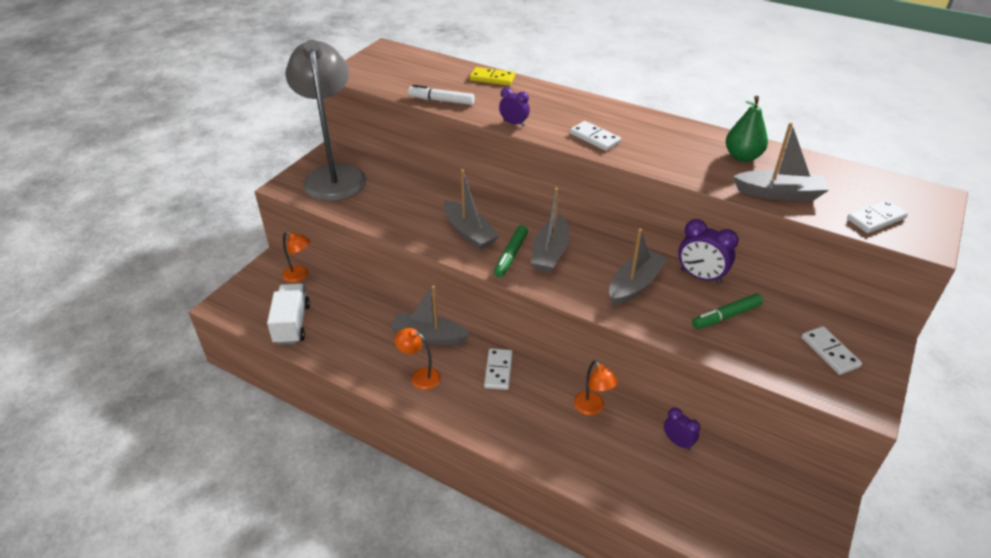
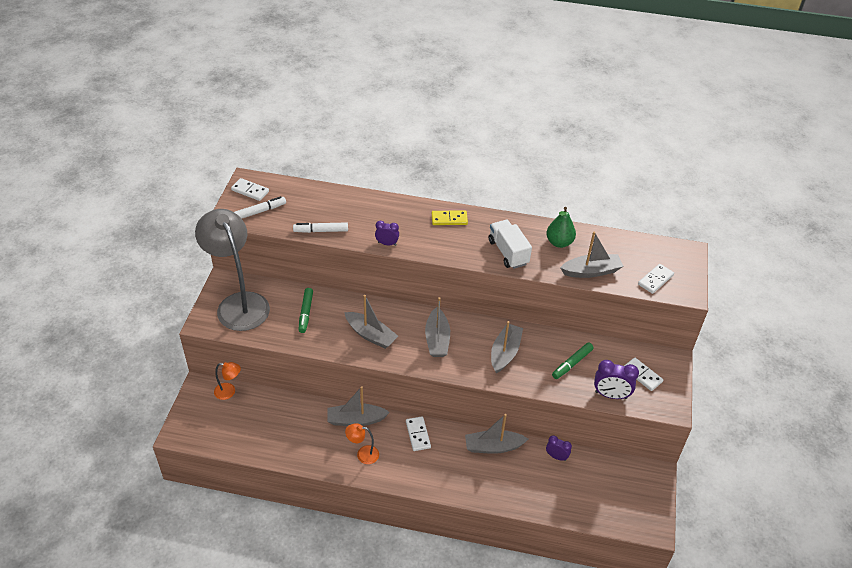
camera: 20 degrees left, 5 degrees up
white truck [267,283,310,345] -> white truck moved to [489,220,532,269]
yellow domino [470,67,515,86] -> yellow domino moved to [432,211,468,225]
green marker [494,225,528,277] -> green marker moved to [298,288,313,333]
white domino [570,121,621,151] -> white domino moved to [231,178,269,201]
orange lamp [574,360,618,415] -> grey boat [465,414,528,454]
purple clock [678,219,739,284] -> purple clock moved to [594,360,639,399]
none -> white marker [234,196,286,219]

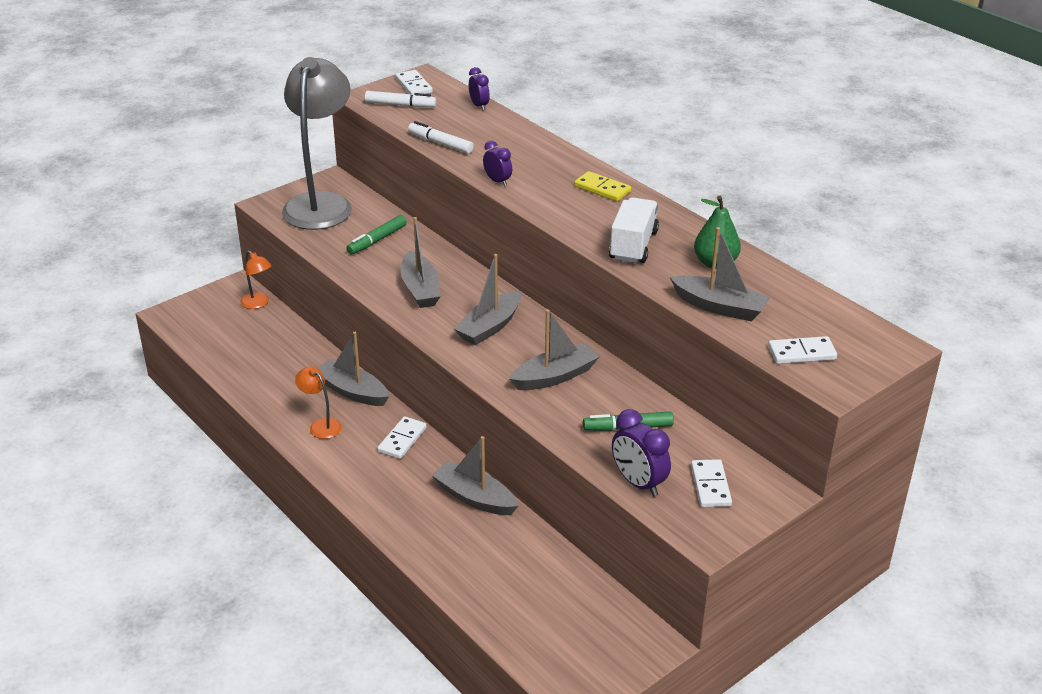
camera: 40 degrees right, 10 degrees down
purple clock [546,435,572,461] -> purple clock moved to [469,67,490,111]

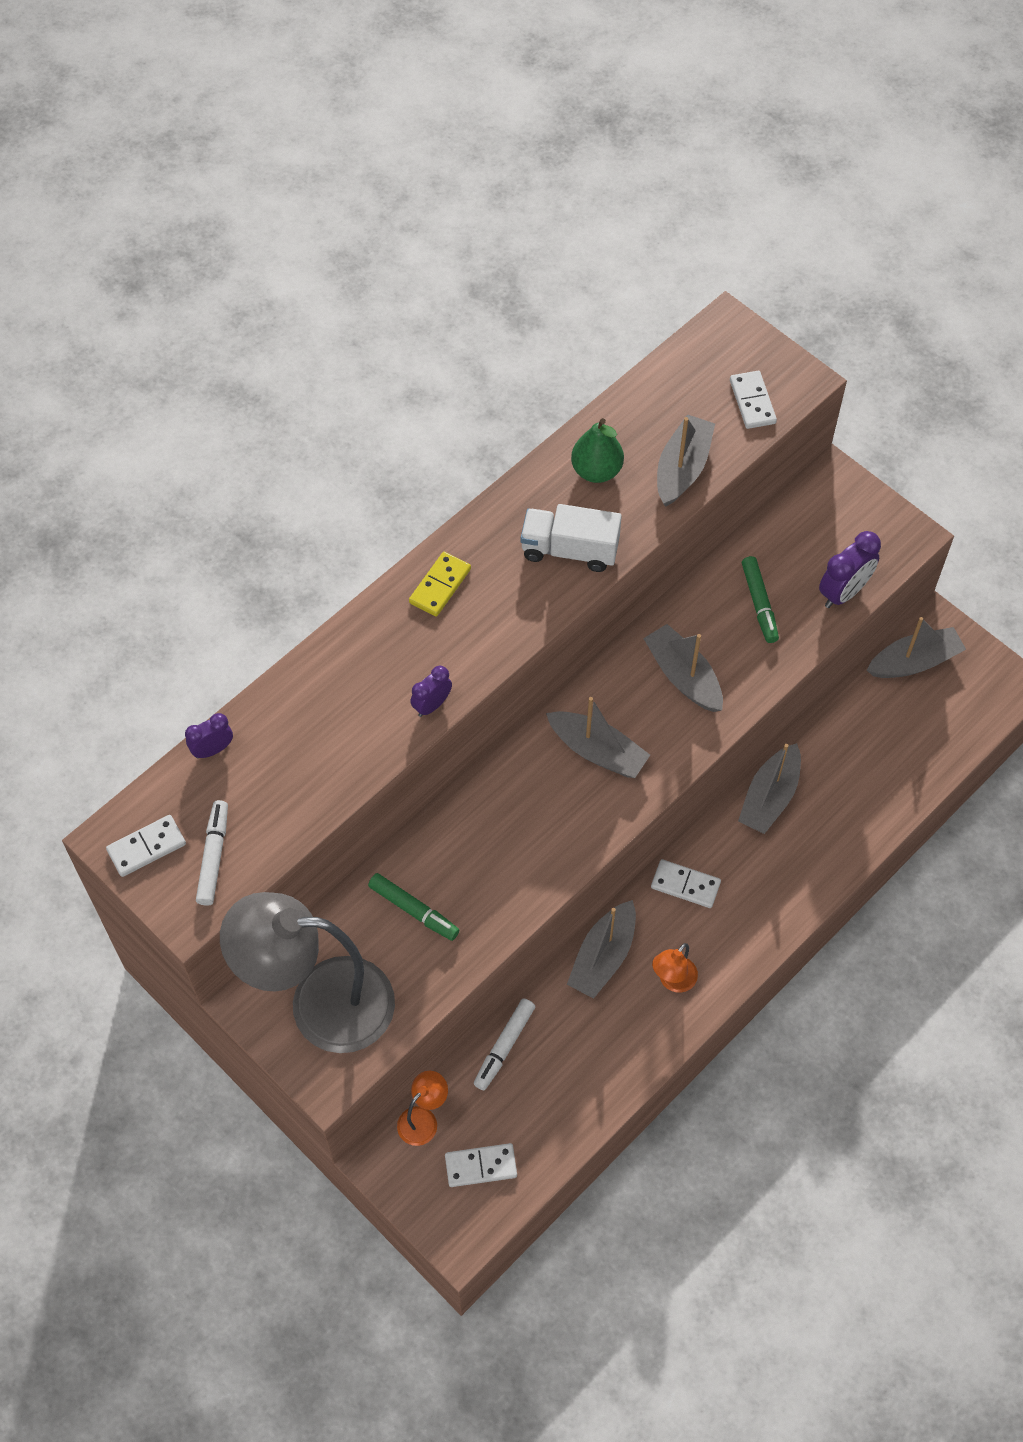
camera: 95 degrees left, 25 degrees up
grey boat [401,217,441,308] -> grey boat moved to [867,617,966,678]
white marker [408,121,474,154] -> white marker moved to [474,998,535,1090]
white domino [691,459,732,507] -> white domino moved to [445,1143,517,1187]

